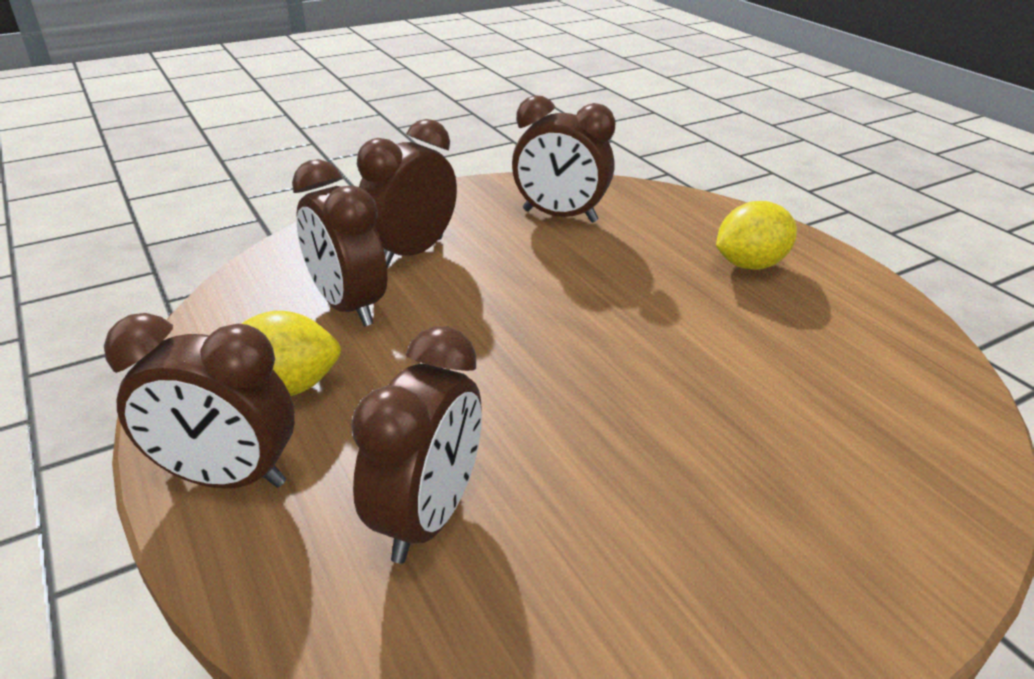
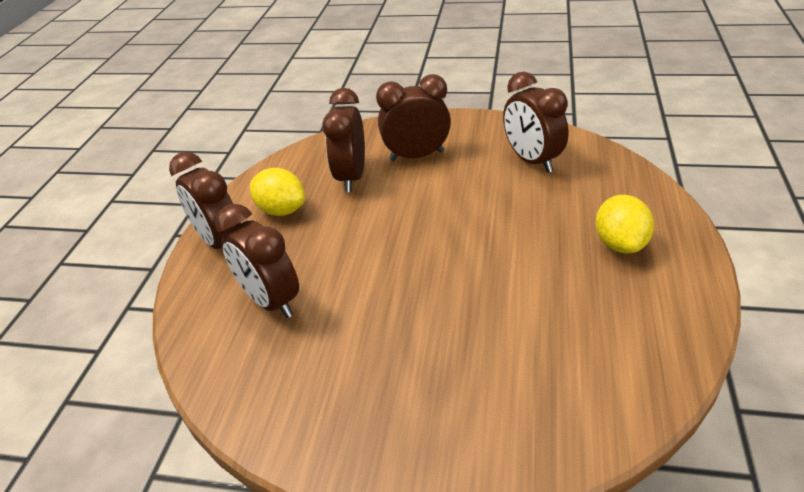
camera: 45 degrees right, 5 degrees up
brown clock [351,326,482,563] -> brown clock turned 75 degrees clockwise [215,204,299,318]
yellow lemon [716,201,797,270] -> yellow lemon turned 75 degrees clockwise [596,195,654,253]

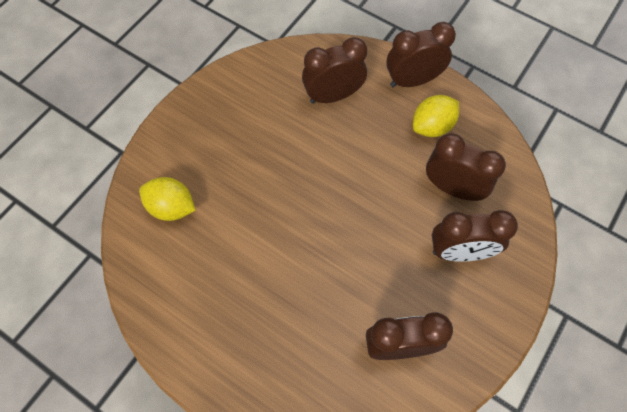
camera: 110 degrees right, 25 degrees up
brown clock [376,74,451,161] -> brown clock turned 75 degrees clockwise [432,210,518,262]
yellow lemon [596,195,654,253] -> yellow lemon moved to [139,177,196,221]

